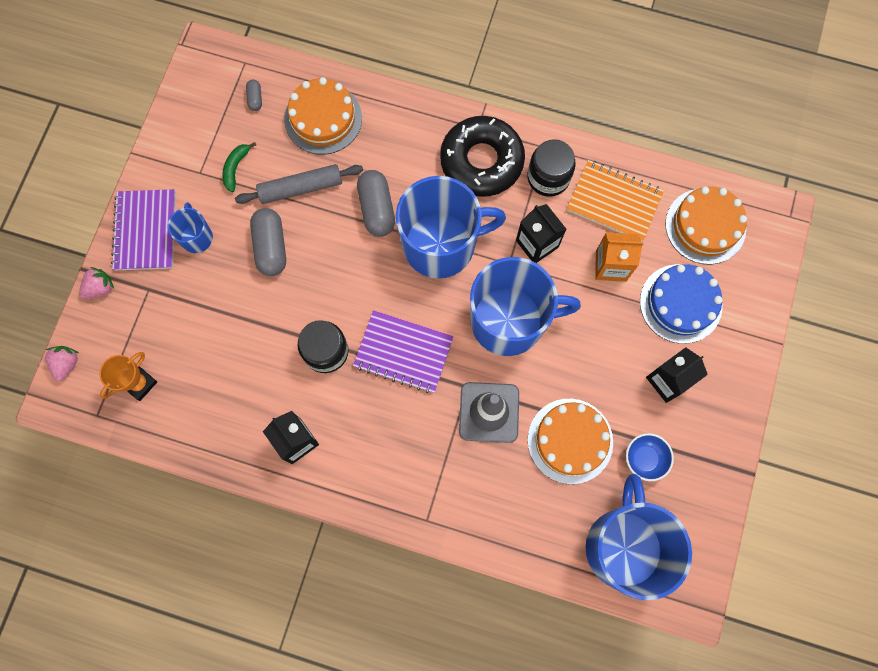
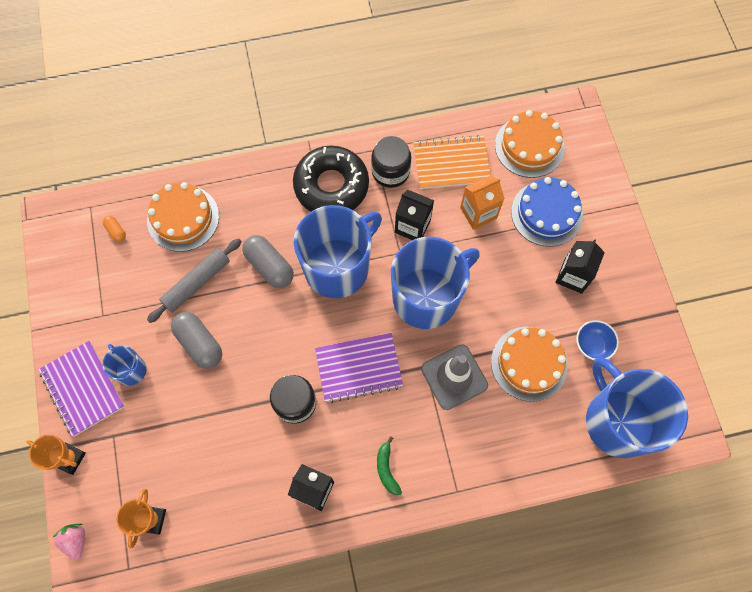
camera: 30 degrees left, 5 degrees down
pink strawberry [79,267,114,299] -> orange trophy [26,435,86,475]
green banana [222,142,256,192] -> green banana moved to [377,436,402,495]
grey capsule [246,80,262,111] -> orange capsule [103,216,126,242]

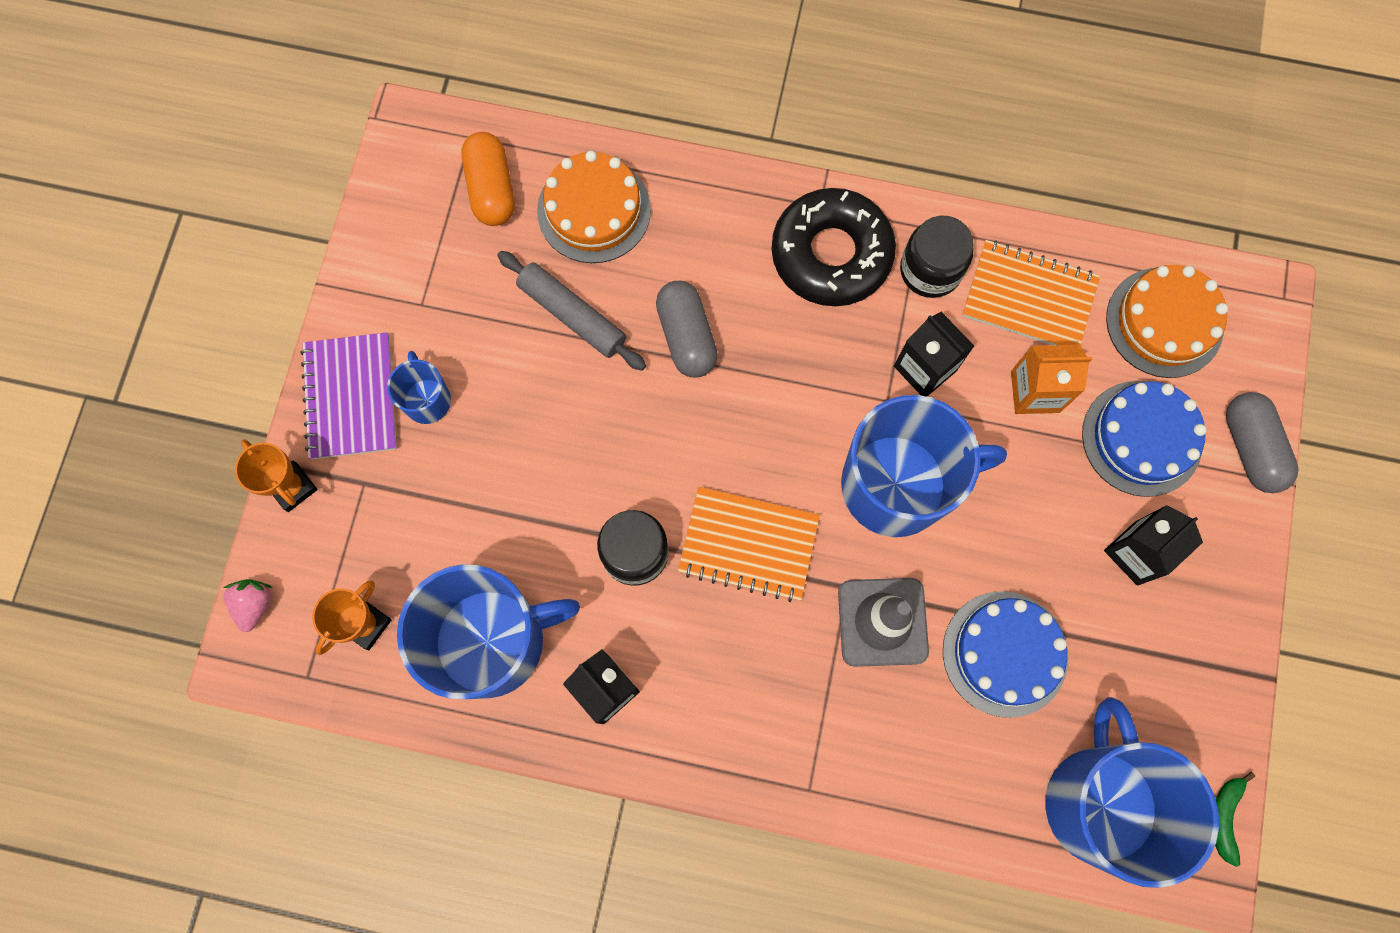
camera: 25 degrees right, 5 degrees up
orange capsule [103,216,126,242] -> orange capsule [461,132,515,226], size x2.04
grey rolling pin [147,238,242,323] -> grey rolling pin turned 60 degrees clockwise [497,251,646,371]
grey capsule [171,312,222,369] -> grey capsule moved to [1226,392,1299,493]
blue mug [294,205,382,298] -> blue mug moved to [397,564,580,699]
purple notebook [315,333,403,403] -> orange notebook [678,487,820,602]
green banana [377,436,402,495] -> green banana moved to [1215,772,1255,867]
orange cake [491,327,568,402] -> blue cake [943,591,1068,718]
blue bowl [576,320,619,360] -> none

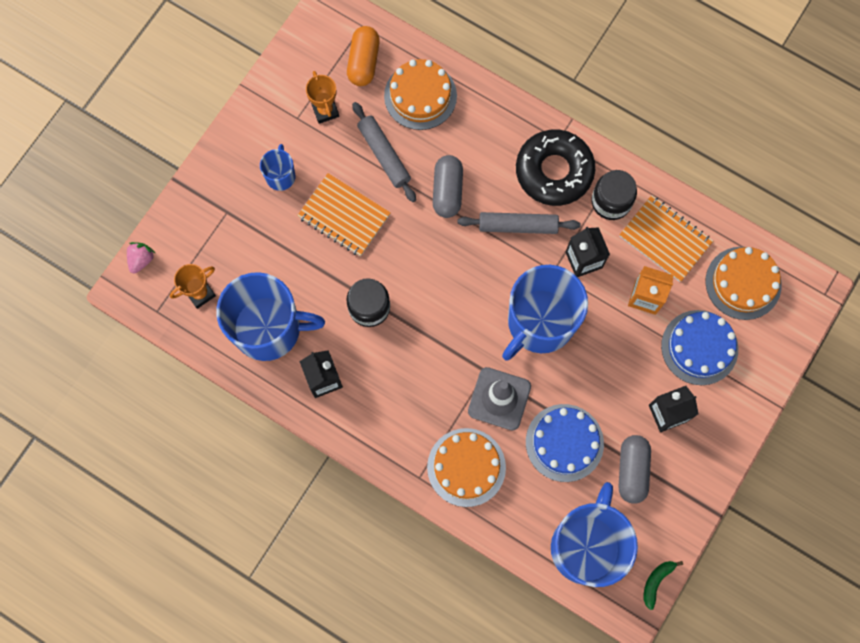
camera: 20 degrees right, 0 degrees up
orange trophy [235,439,318,512] -> orange trophy moved to [306,71,339,124]
purple notebook [301,332,397,459] -> none
orange notebook [678,487,820,602] -> orange notebook moved to [297,173,391,257]
blue mug [841,395,1007,537] -> blue mug turned 120 degrees clockwise [502,265,588,361]
grey capsule [1226,392,1299,493] -> grey capsule moved to [619,435,651,504]
none -> orange cake [427,428,506,507]
none -> grey rolling pin [458,212,580,234]

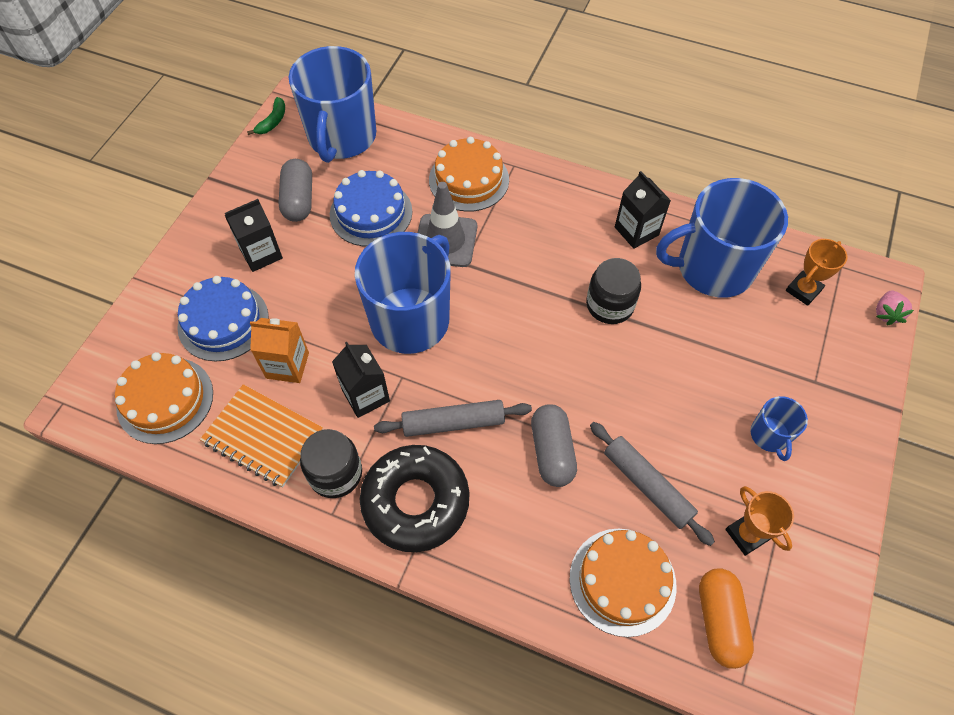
camera: 170 degrees right, 15 degrees down
orange notebook [297,173,391,257] -> none

